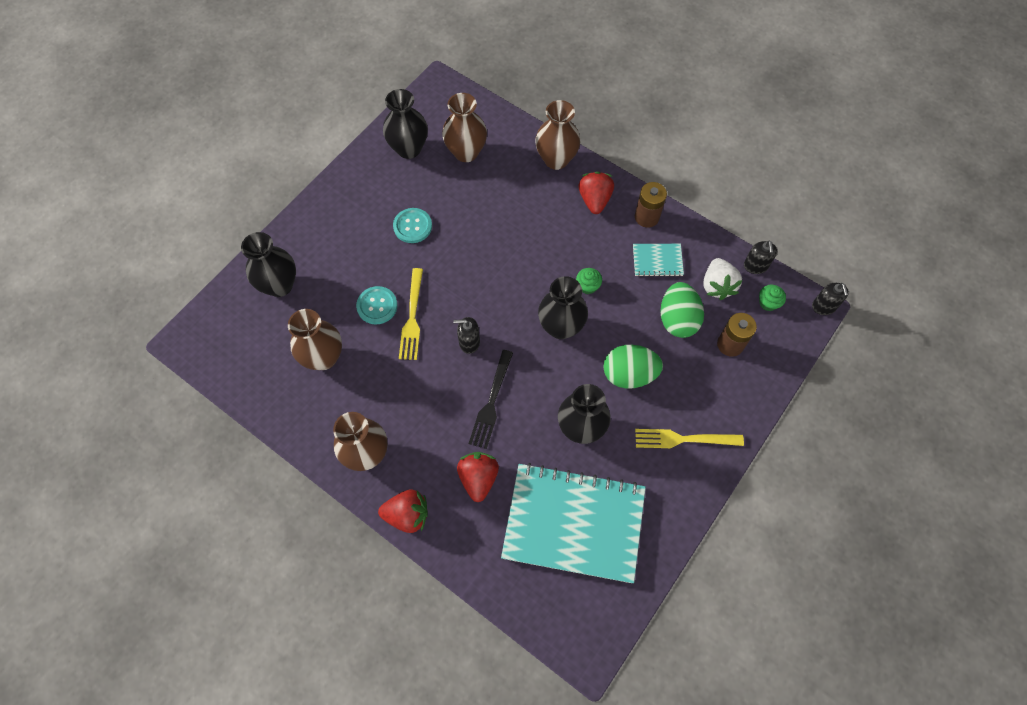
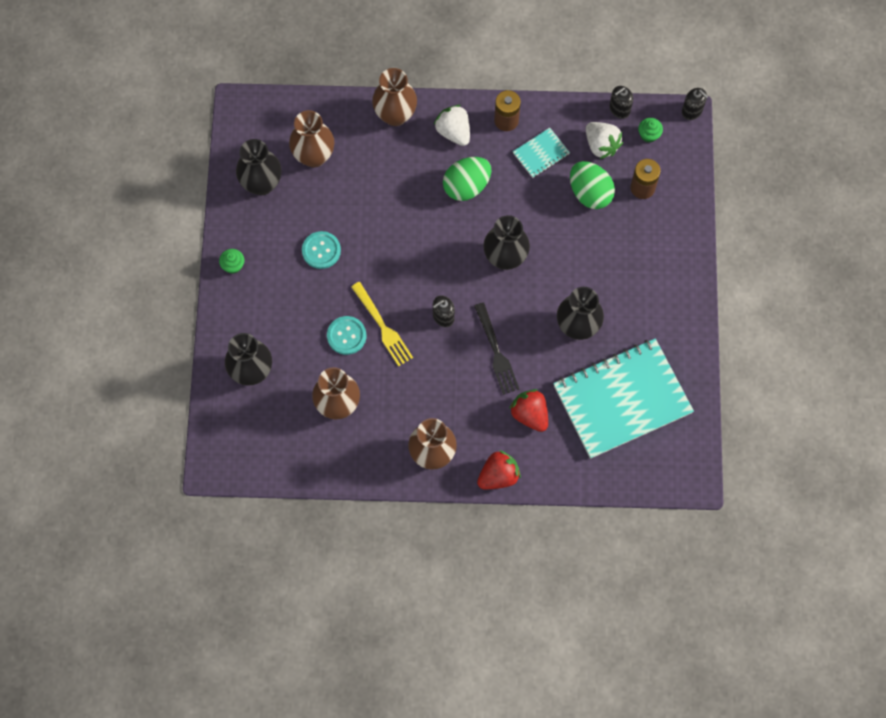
camera: 35 degrees left, 5 degrees up
green cupcake [576,268,602,294] -> green cupcake moved to [219,249,244,274]
red strawberry [579,172,614,214] -> white strawberry [434,105,470,146]
green egg [603,345,663,389] -> green egg moved to [443,157,491,201]
yellow fork [635,429,744,448] -> none
black soap dispenser [744,241,777,274] -> black soap dispenser turned 90 degrees clockwise [609,86,633,119]

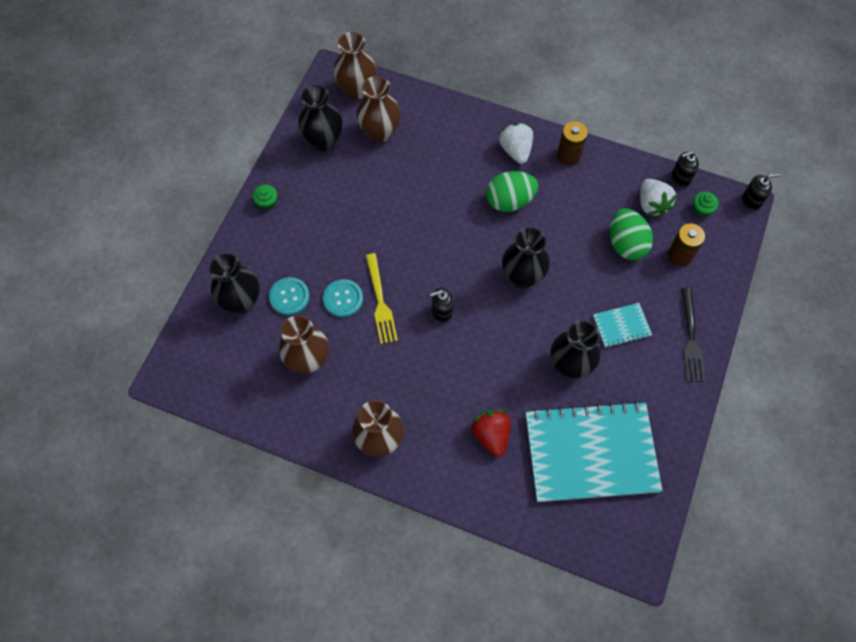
camera: 20 degrees right, 5 degrees down
turquoise button [302,231,341,269] -> turquoise button moved to [269,277,310,315]
brown vase [372,68,417,126] -> brown vase moved to [333,32,376,99]
black fork [474,303,519,395] -> black fork moved to [681,288,705,382]
red strawberry [477,450,521,489] -> none
turquoise notebook [513,128,570,178] -> turquoise notebook moved to [593,303,652,348]
black soap dispenser [682,88,709,120] -> black soap dispenser turned 75 degrees counterclockwise [742,174,780,211]

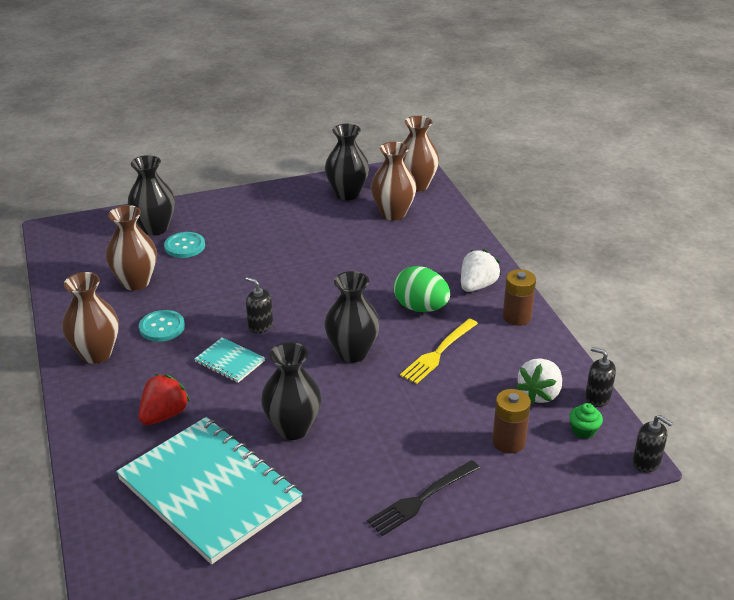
camera: 50 degrees right, 30 degrees down
green cupcake [253,184,277,210] -> none
turquoise button [323,279,363,317] -> turquoise button moved to [139,310,185,342]
yellow fork [366,253,398,344] -> yellow fork moved to [400,319,478,384]
turquoise notebook [593,303,652,348] -> turquoise notebook moved to [195,337,265,383]
green egg [610,209,653,260] -> none

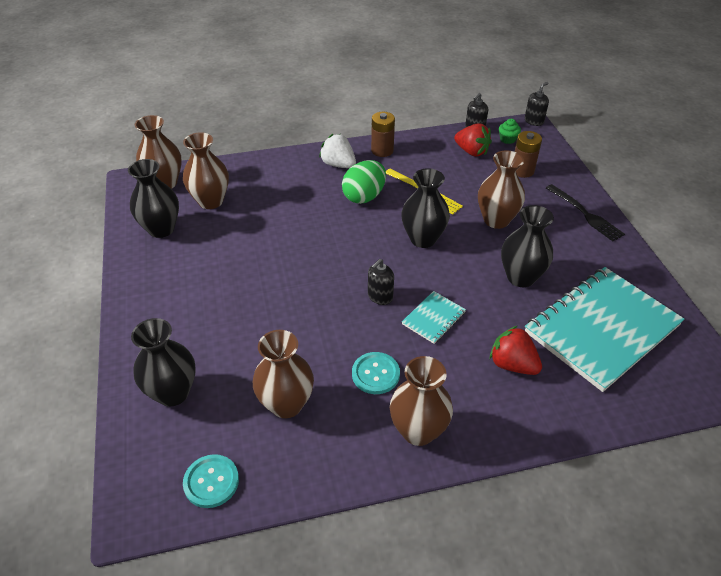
camera: 85 degrees left, 10 degrees up
turquoise button [164,232,205,258] -> turquoise button moved to [183,454,239,508]
white strawberry [516,358,562,404] -> red strawberry [454,124,492,156]
none -> brown vase [478,150,525,229]

